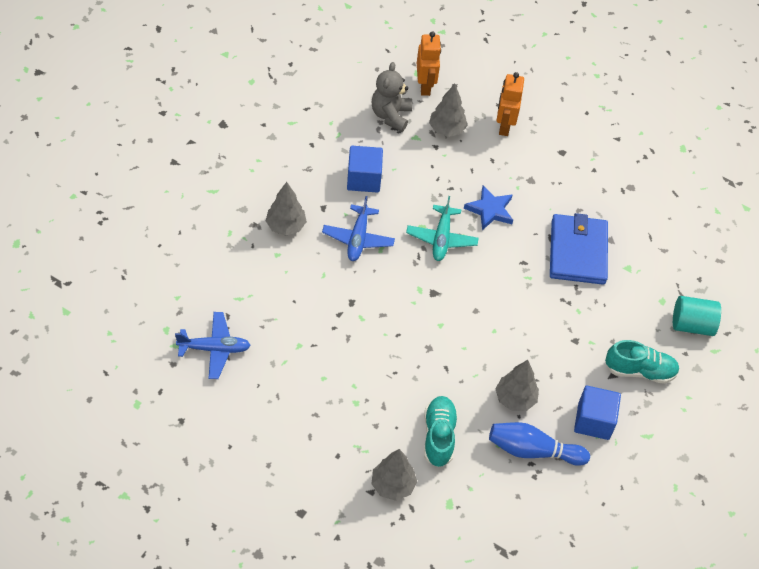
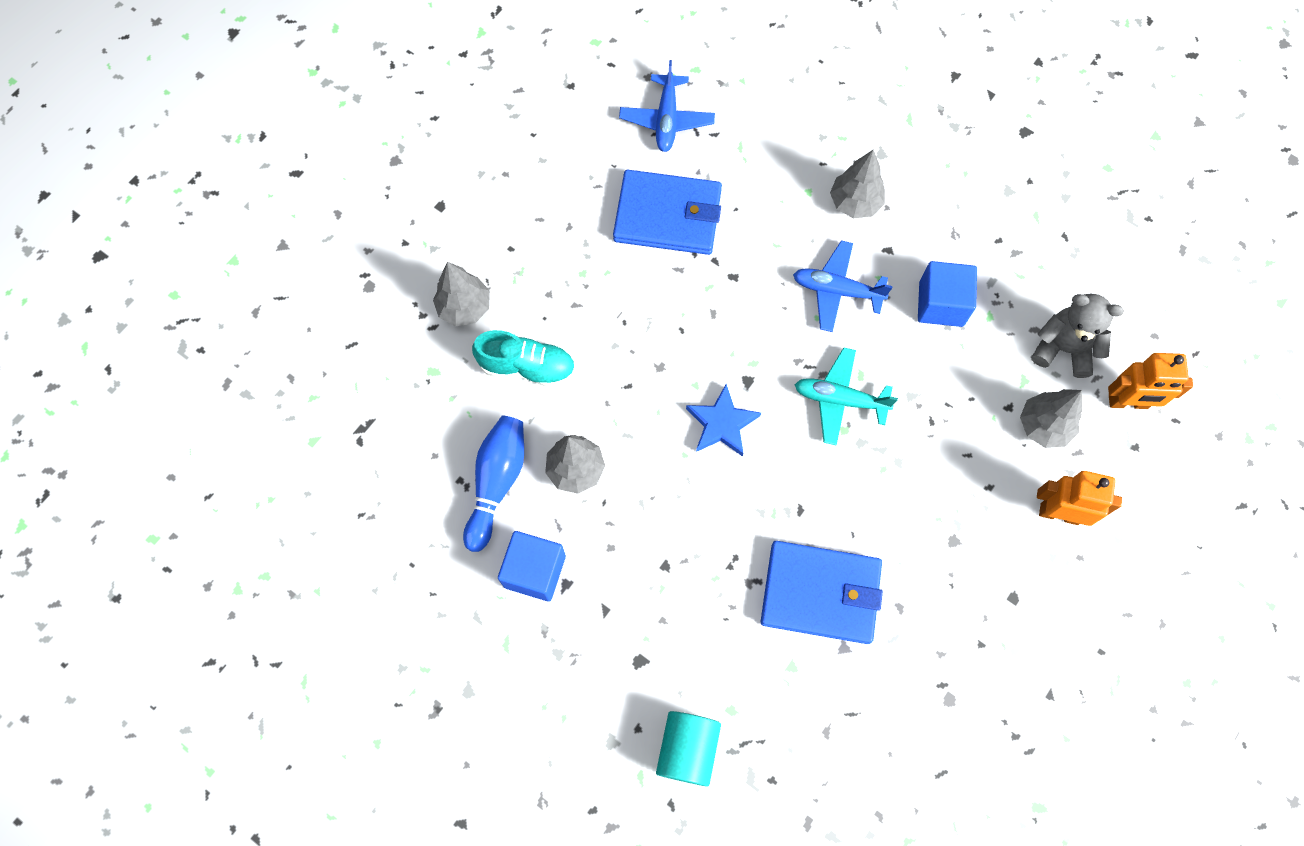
camera: 100 degrees right, 15 degrees up
blue star [464,185,513,230] -> blue star moved to [686,384,761,457]
turquoise shoe [605,340,680,384] -> none
none -> blue wallet [613,170,722,255]

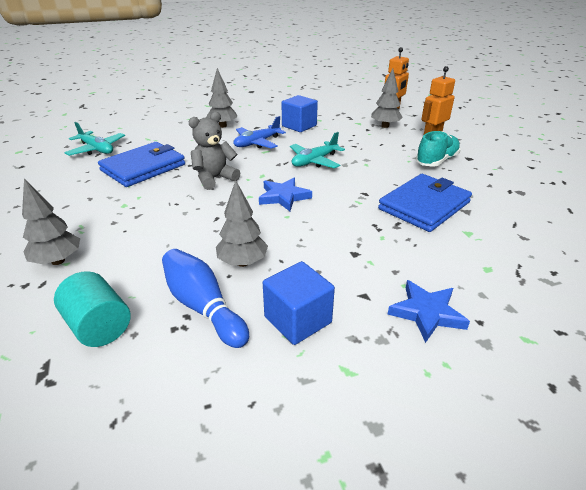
camera: 55 degrees left, 35 degrees down
turquoise shoe [472,330,575,388] -> turquoise shoe moved to [416,131,461,167]
blue plane [619,60,715,152] -> turquoise plane [64,122,125,156]
turquoise cylinder [656,711,721,787] -> turquoise cylinder moved to [54,271,131,347]
grey teddy bear [1032,294,1124,378] -> grey teddy bear moved to [189,112,240,190]
none -> blue star [388,280,470,343]

